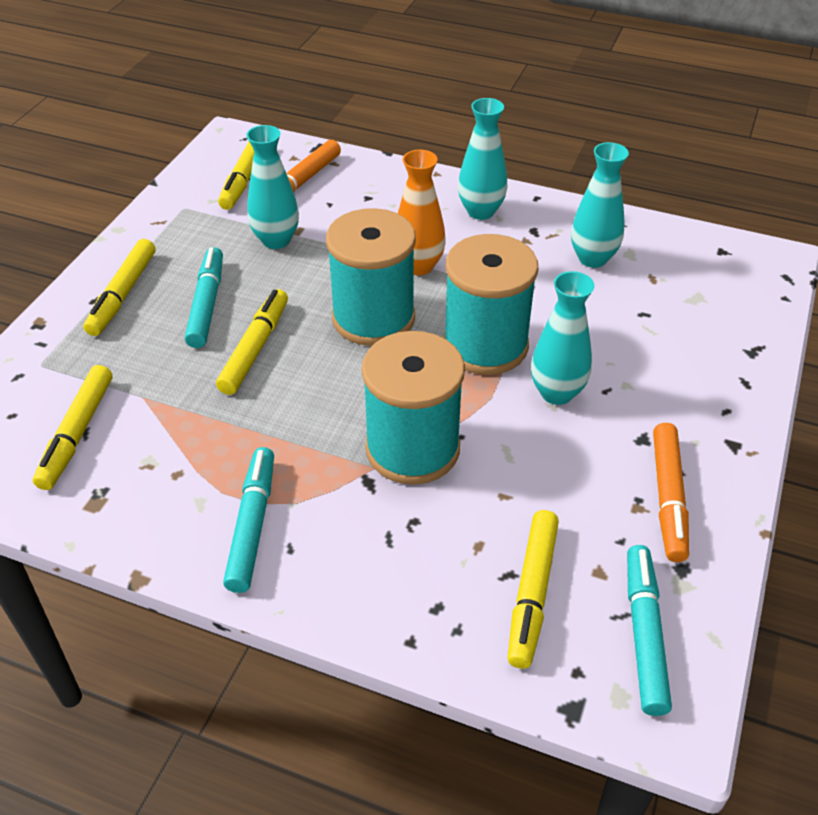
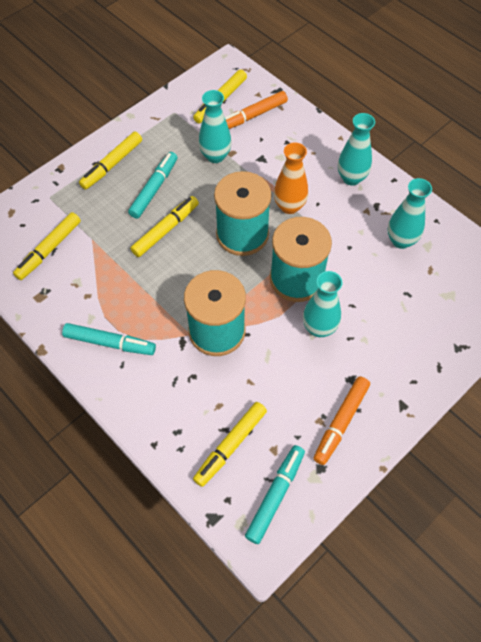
camera: 25 degrees right, 15 degrees up
turquoise marker [223,447,274,593] -> turquoise marker turned 75 degrees clockwise [62,323,156,355]

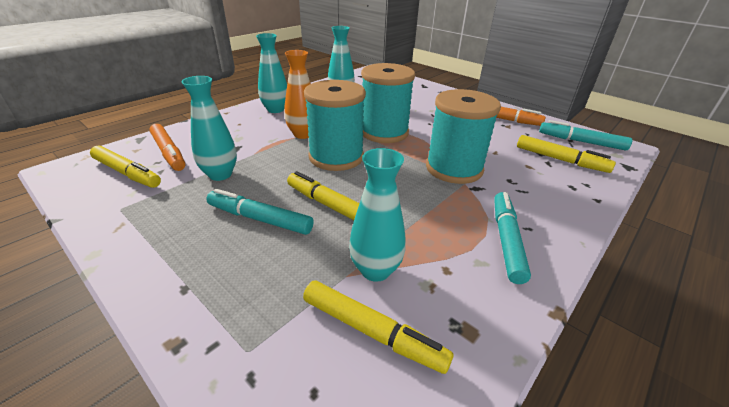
camera: 95 degrees left, 25 degrees down
yellow marker [79,132,142,190] -> none
turquoise vase [303,271,342,337] -> turquoise vase moved to [349,148,406,282]

